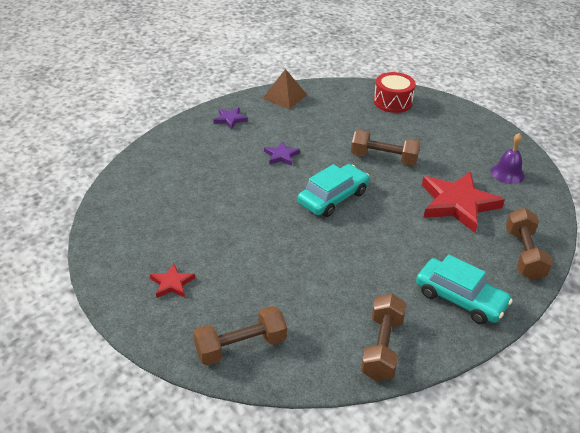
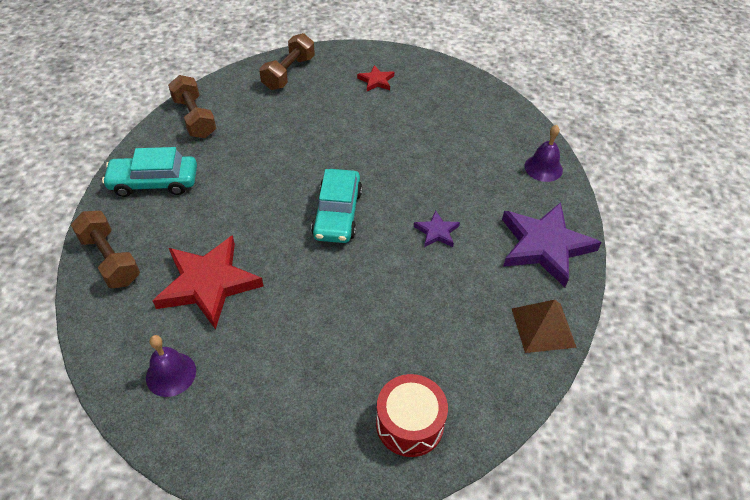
camera: 140 degrees right, 10 degrees up
purple star [213,107,248,129] -> purple star [502,202,601,287], size x2.12
brown dumbbell [351,130,420,166] -> none
none -> purple bell [525,125,563,182]

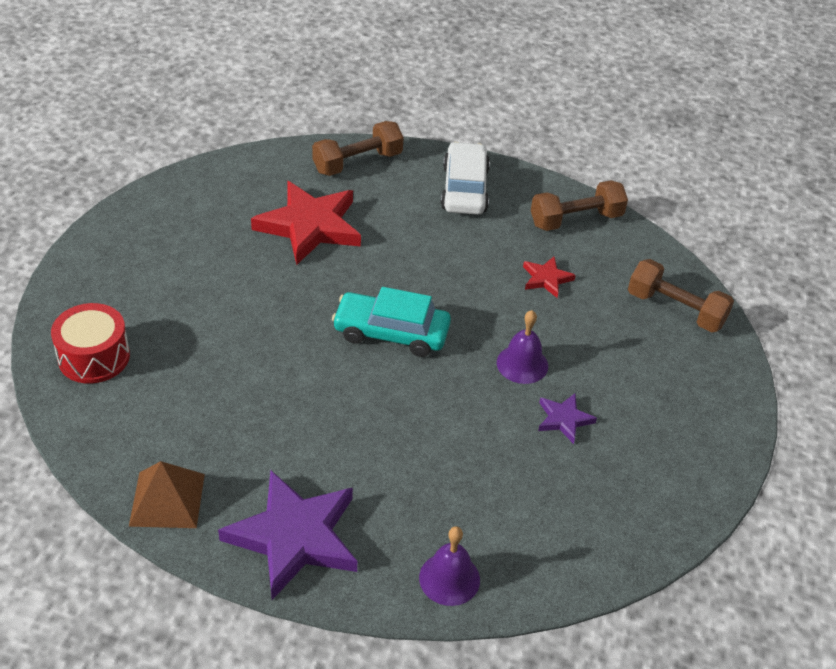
camera: 95 degrees right, 5 degrees down
turquoise car [102,147,197,197] -> white car [441,142,490,215]
purple bell [146,335,196,397] -> purple bell moved to [497,310,548,384]
red star [357,65,394,91] -> red star moved to [523,257,576,298]
purple star [414,210,460,247] -> purple star moved to [538,394,597,444]

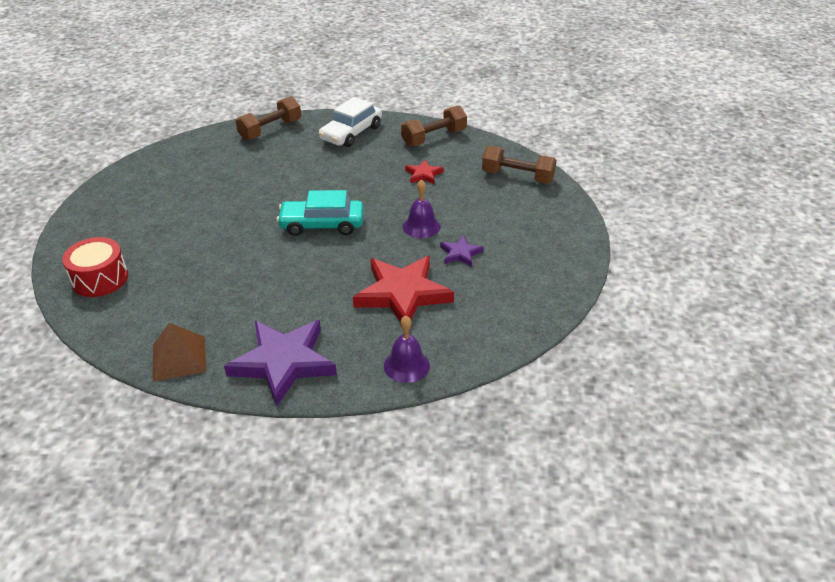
camera: 10 degrees left, 5 degrees down
red star [251,181,361,265] -> red star moved to [353,256,454,322]
white car [441,142,490,215] -> white car turned 135 degrees counterclockwise [319,97,382,147]

